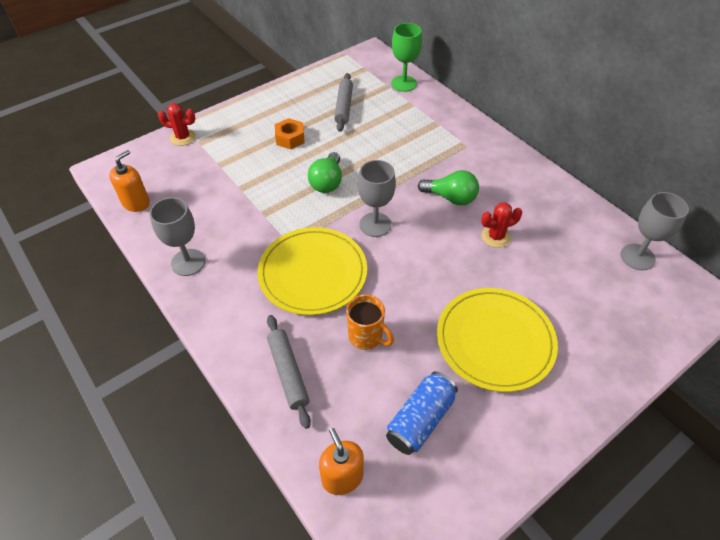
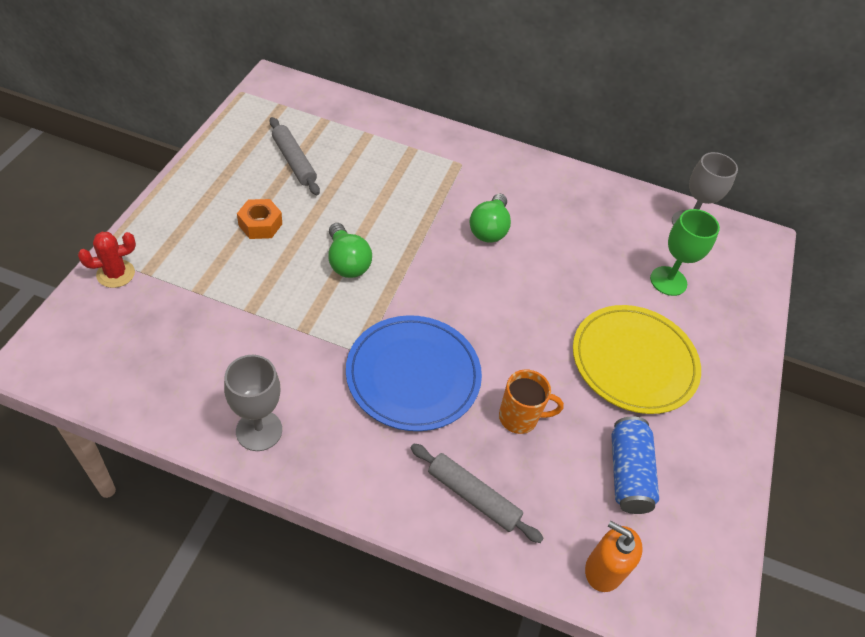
camera: 40 degrees left, 0 degrees up
orange soap dispenser [109,150,150,212] -> none
yellow plate [258,227,367,315] -> blue plate [346,315,482,431]
grey goblet [358,160,396,237] -> none
green goblet [391,23,422,92] -> green goblet moved to [650,209,720,296]
green light bulb [418,170,479,205] -> green light bulb turned 120 degrees clockwise [469,194,511,243]
red cactus [481,202,522,248] -> none

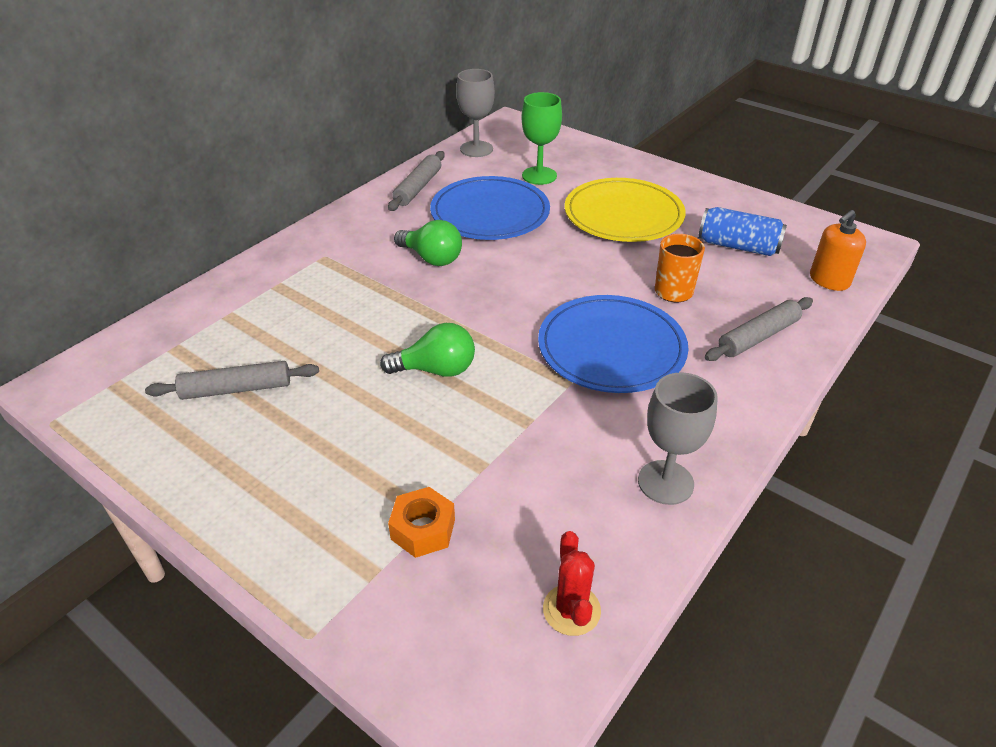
camera: 65 degrees left, 10 degrees down
red cactus [78,232,136,288] -> red cactus moved to [543,531,601,636]
orange nut [237,199,282,239] -> orange nut moved to [388,487,455,558]
none -> grey rolling pin [388,151,445,211]
none -> blue plate [430,176,550,240]

